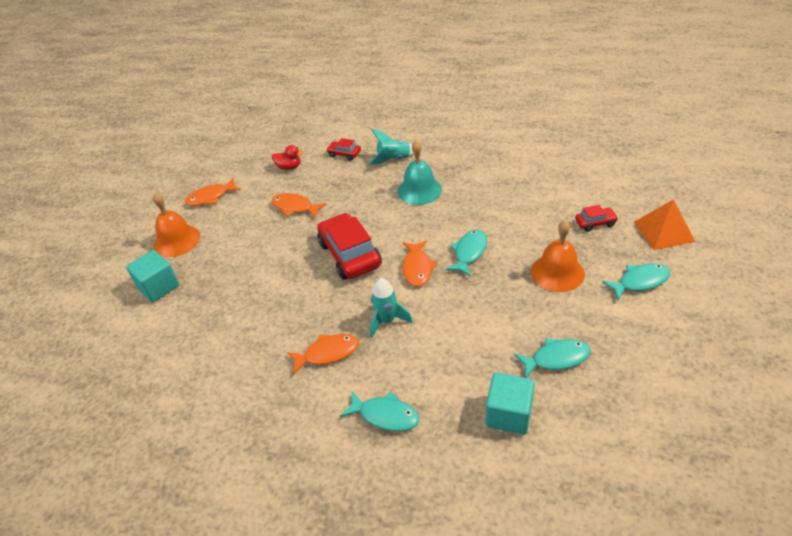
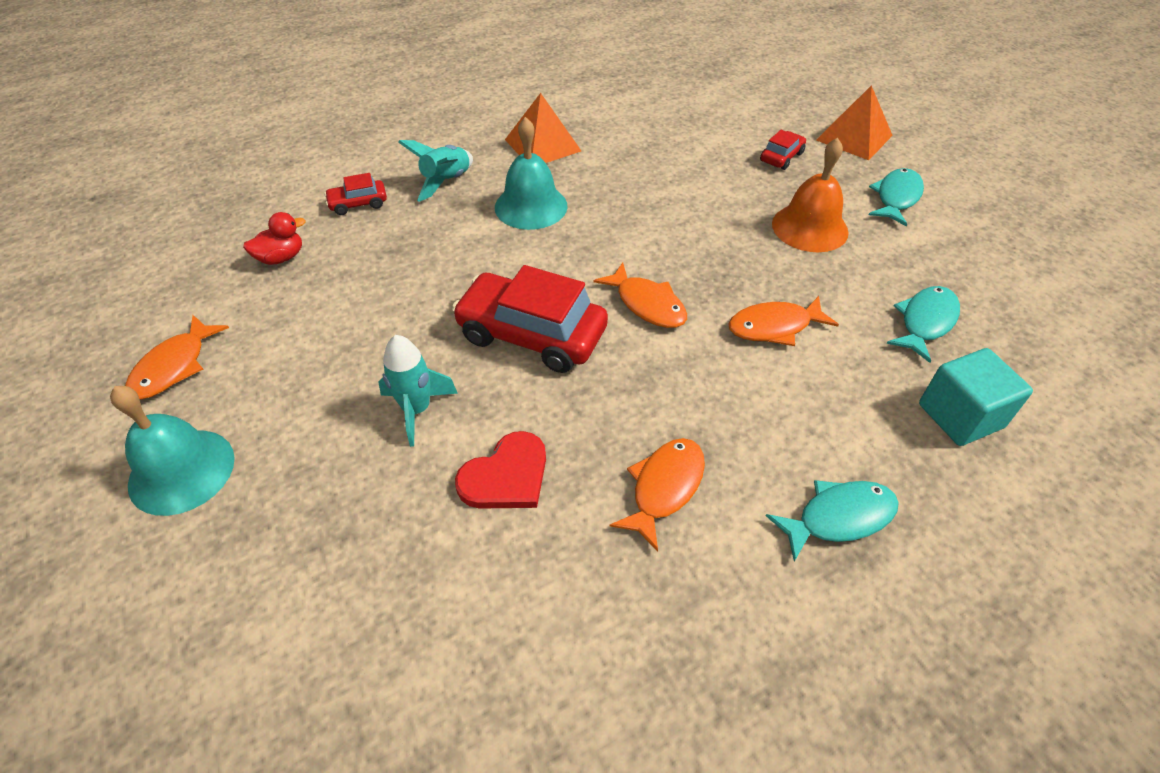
camera: 45 degrees left, 5 degrees up
turquoise cube [126,250,179,302] -> none
orange bell [153,193,200,257] -> turquoise bell [110,386,235,516]
orange fish [272,193,327,218] -> orange fish moved to [728,296,839,346]
turquoise rocket [370,278,413,338] -> turquoise rocket moved to [378,335,458,447]
turquoise fish [446,230,487,277] -> none
none -> red heart [455,431,546,509]
none -> orange pyramid [505,93,581,163]

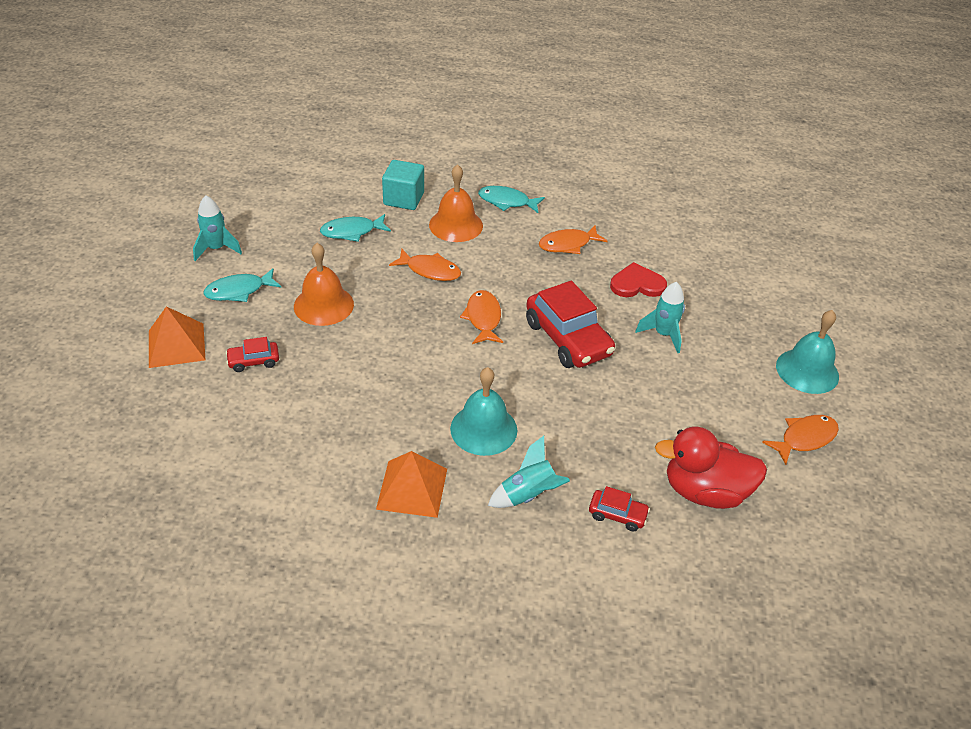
camera: 145 degrees left, 5 degrees down
red duck [243,212,306,265] -> red duck [655,427,767,509], size x1.95
none -> turquoise rocket [193,195,242,261]
none -> orange bell [429,164,483,242]

